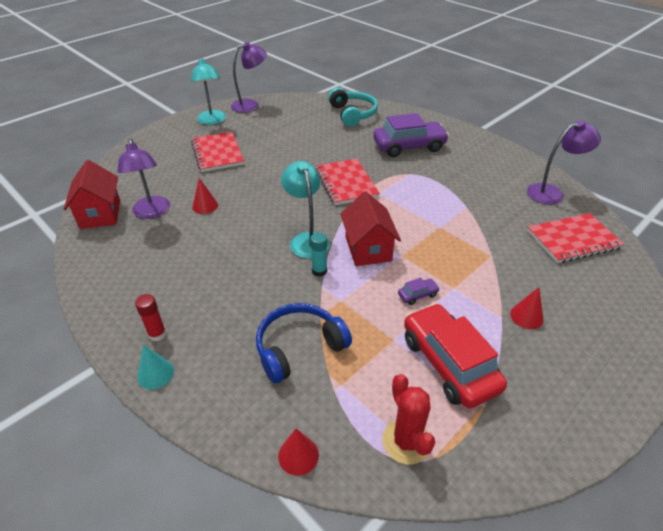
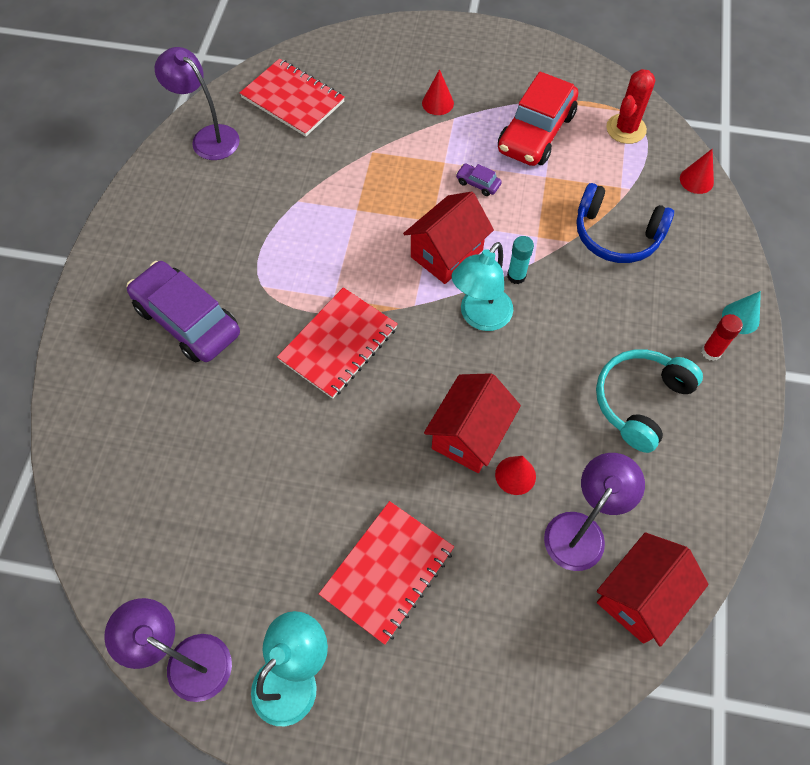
camera: 125 degrees left, 20 degrees up
turquoise headphones [328,88,378,127] -> turquoise headphones moved to [596,349,703,453]
none -> red house [424,373,521,473]

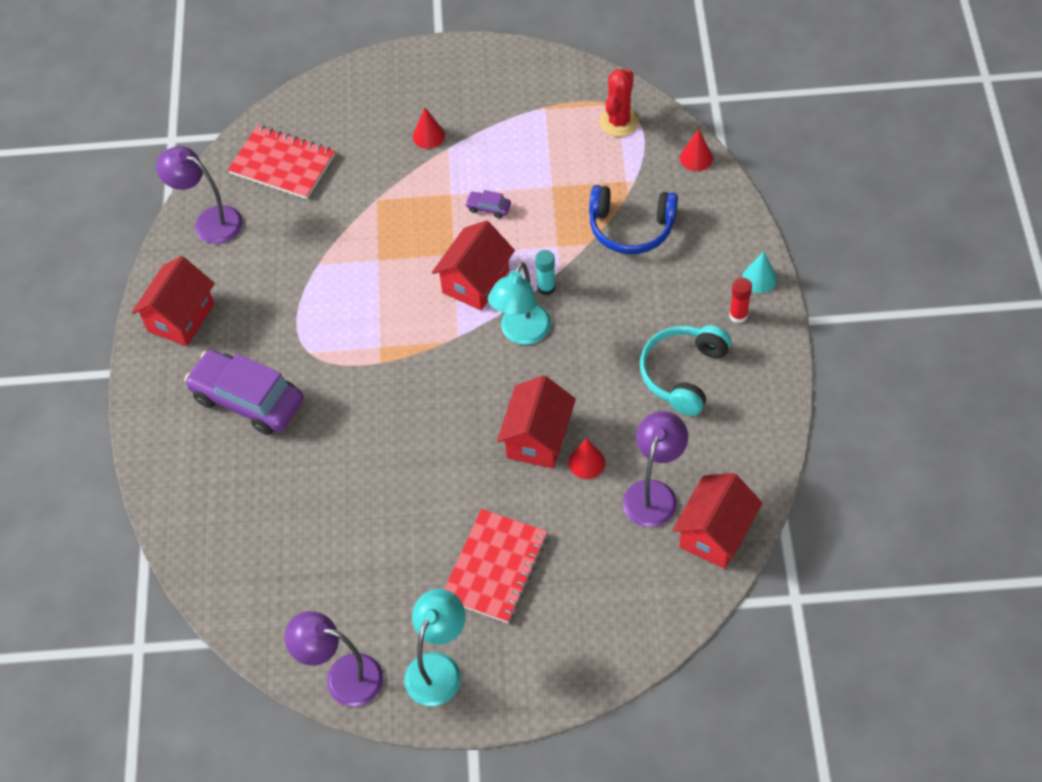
camera: 10 degrees left, 5 degrees down
red notebook [277,287,398,399] -> none
red car [498,72,578,166] -> none
none -> red house [131,256,215,346]

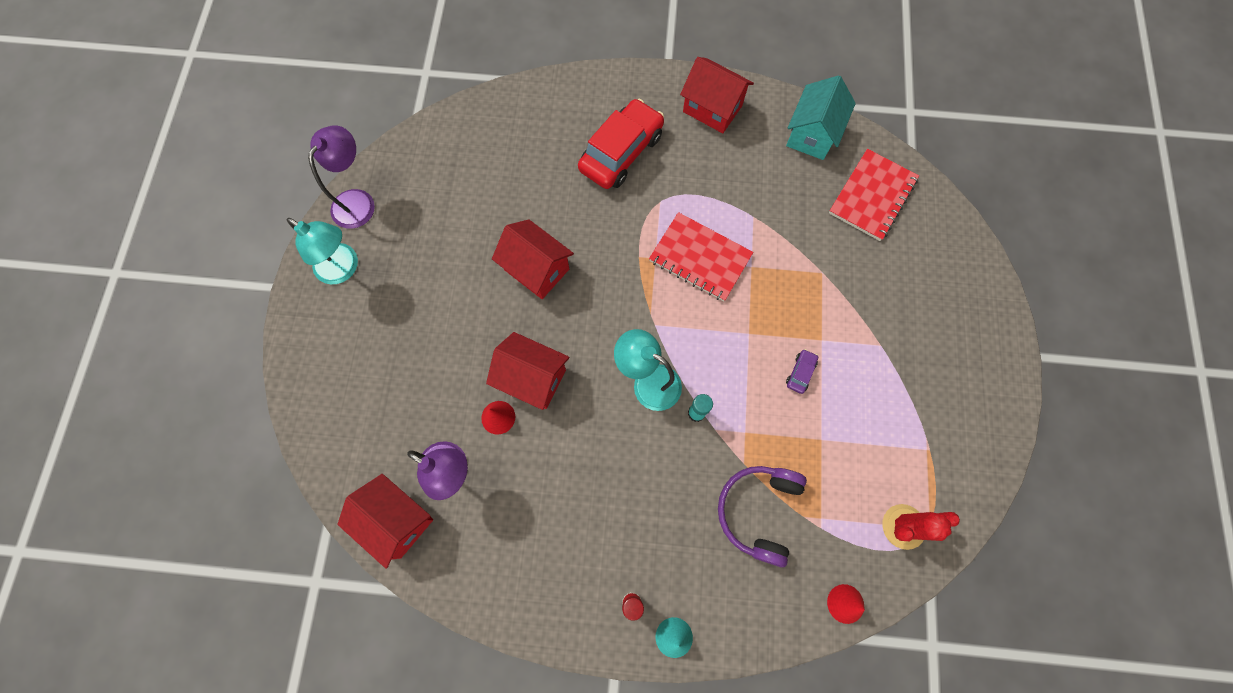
camera: 95 degrees right, 15 degrees up
purple lamp [156,146,243,244] -> turquoise house [786,75,856,160]
purple car [184,350,304,435] -> red car [578,98,664,189]
red cone [413,107,445,149] -> none
red house [432,221,515,310] -> red house moved to [492,219,574,299]
red notebook [444,509,547,623] -> red notebook moved to [649,212,753,301]
blue headphones [589,185,678,254] -> purple headphones [718,466,807,567]
red cactus [599,69,639,137] -> red cactus turned 45 degrees counterclockwise [883,504,960,550]
turquoise headphones [640,325,732,416] -> none

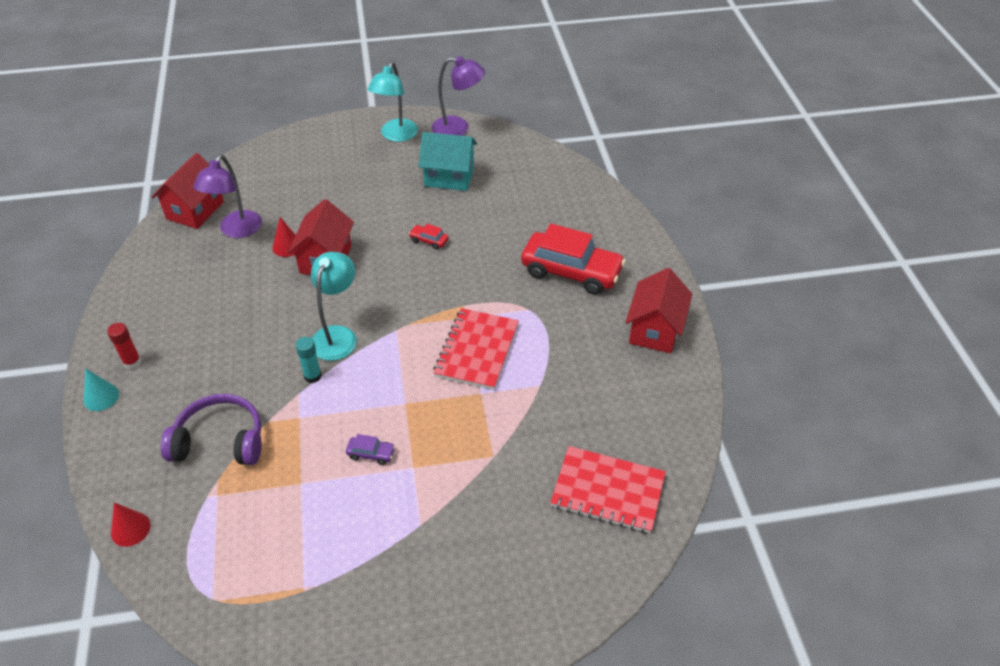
camera: 75 degrees right, 25 degrees down
red house [492,219,574,299] -> red car [409,224,449,250]
turquoise house [786,75,856,160] -> turquoise house moved to [418,132,477,191]
red cactus [883,504,960,550] -> none

